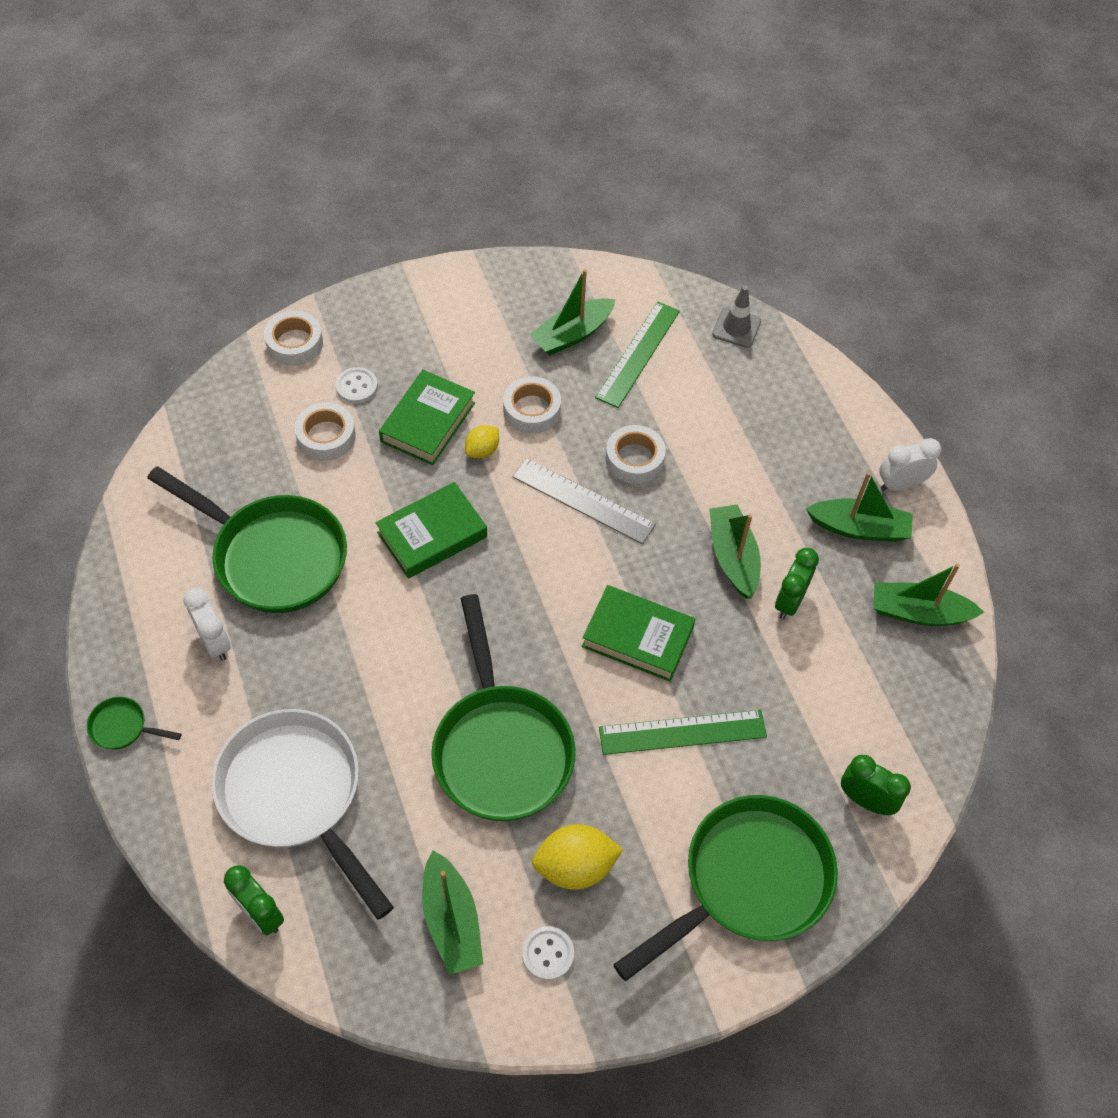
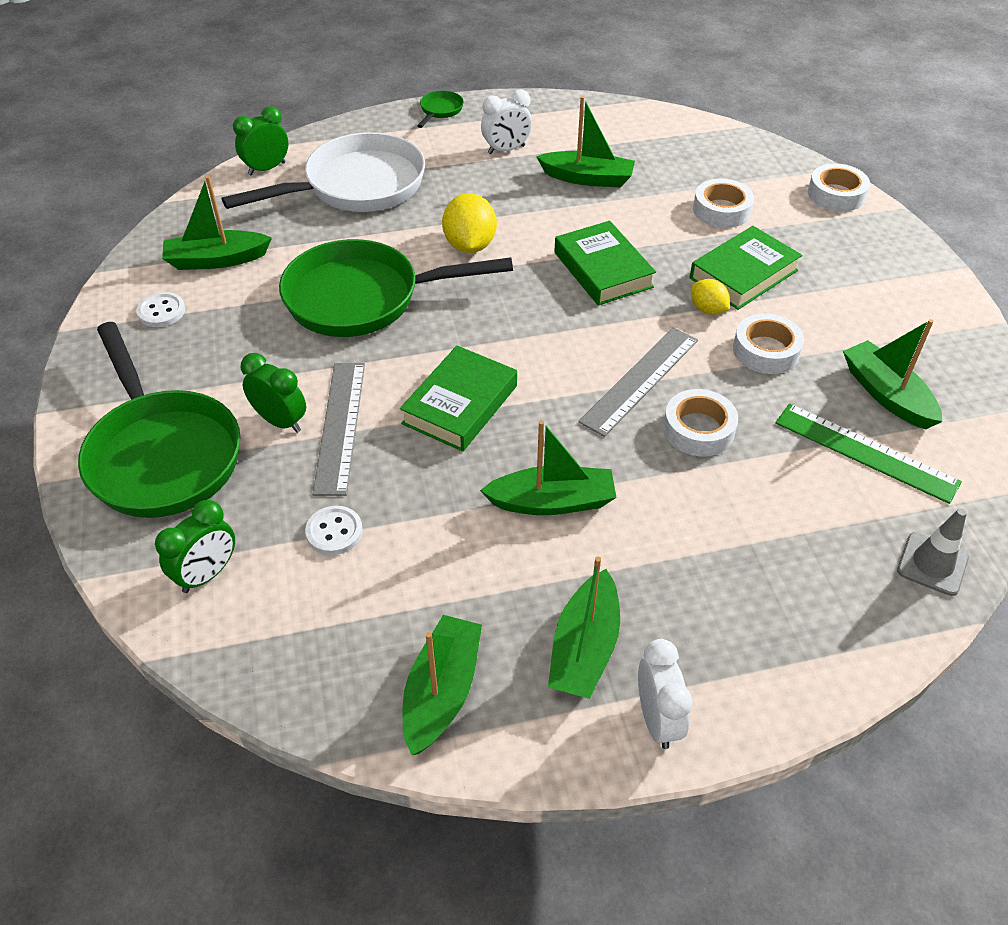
camera: 100 degrees right, 10 degrees down
green pan [147,466,347,613] -> green boat [536,96,635,187]
white button [336,367,378,403] -> white button moved to [305,506,363,555]
green book [379,370,475,465] -> green book turned 75 degrees counterclockwise [690,226,802,310]
yellow lemon [532,824,623,890] -> yellow lemon moved to [442,193,497,253]
green ruler [599,710,767,755] -> grey ruler [313,363,365,496]
green clock [775,548,819,619] -> green clock moved to [241,353,306,433]

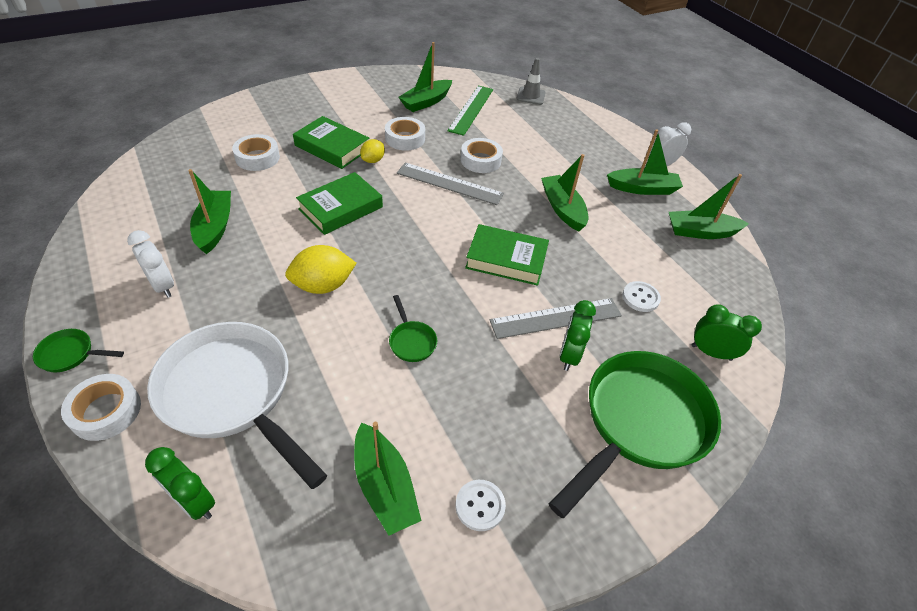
camera: 110 degrees left, 0 degrees up
green pan [279,239,513,337] -> green pan [389,295,437,362], size x0.40
white tape [808,163,870,212] -> white tape moved to [61,374,141,441]

